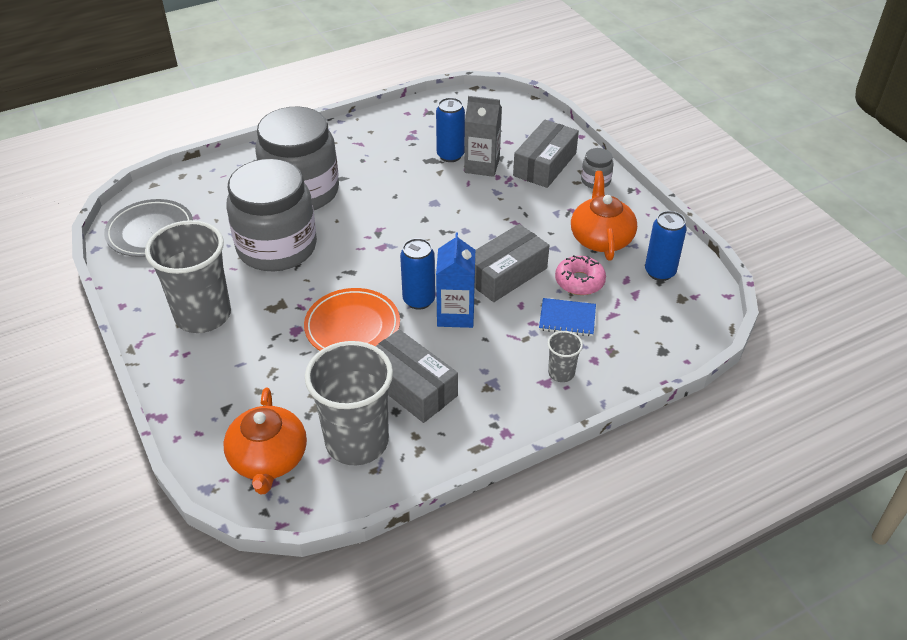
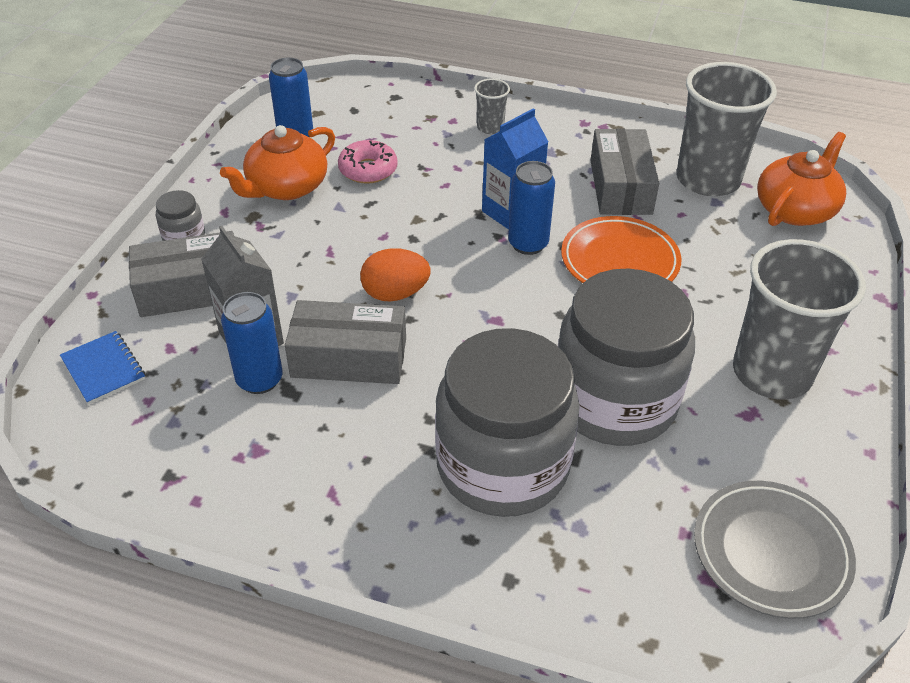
camera: 135 degrees left, 0 degrees up
grey box [475,224,549,302] -> grey box moved to [285,300,406,384]
blue notebook [539,298,596,336] -> blue notebook moved to [60,331,145,405]
none -> orange egg [360,248,431,302]

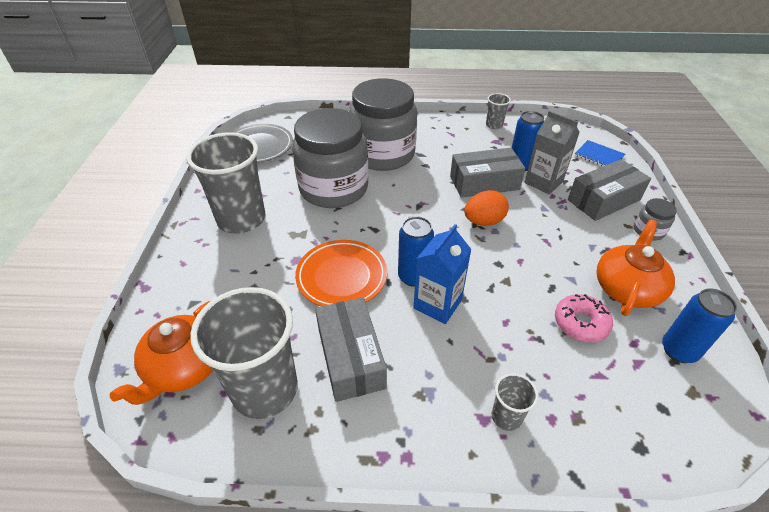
camera: 165 degrees right, 0 degrees up
none -> grey cup [486,93,511,129]

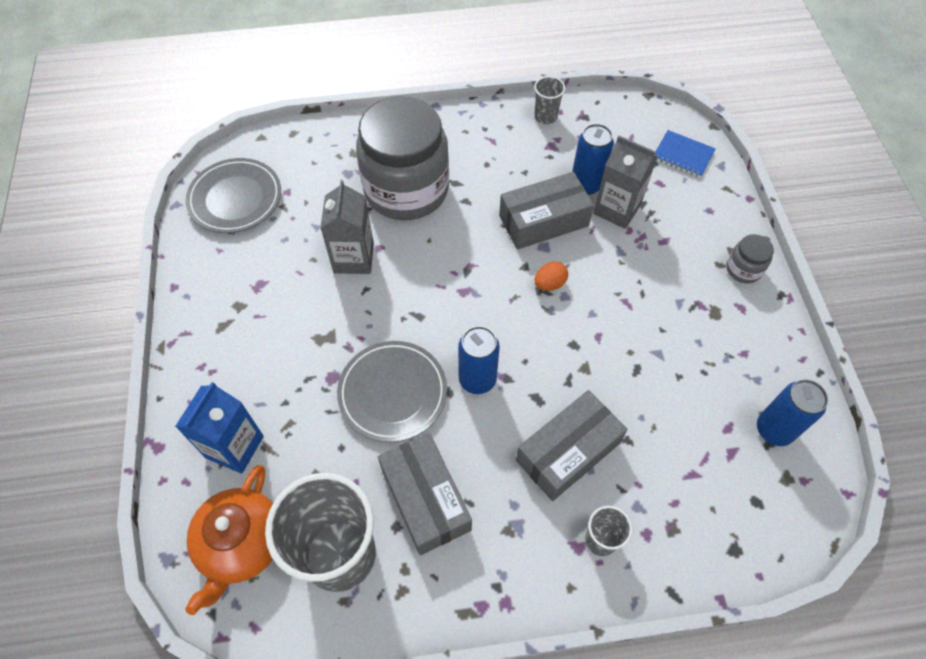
camera: 10 degrees left, 15 degrees up
grey cup [186,132,266,234] -> none
grey jar [292,108,369,208] -> grey carton [320,180,374,274]
orange plate [295,240,387,306] -> grey plate [337,341,447,442]
blue carton [413,224,472,324] -> blue carton moved to [175,382,264,474]
orange egg [464,190,509,226] -> orange egg [534,261,568,291], size x0.64
pink donut [555,294,613,342] -> none
grey box [568,159,651,221] -> grey box moved to [516,390,627,501]
orange teapot [596,220,675,316] -> none

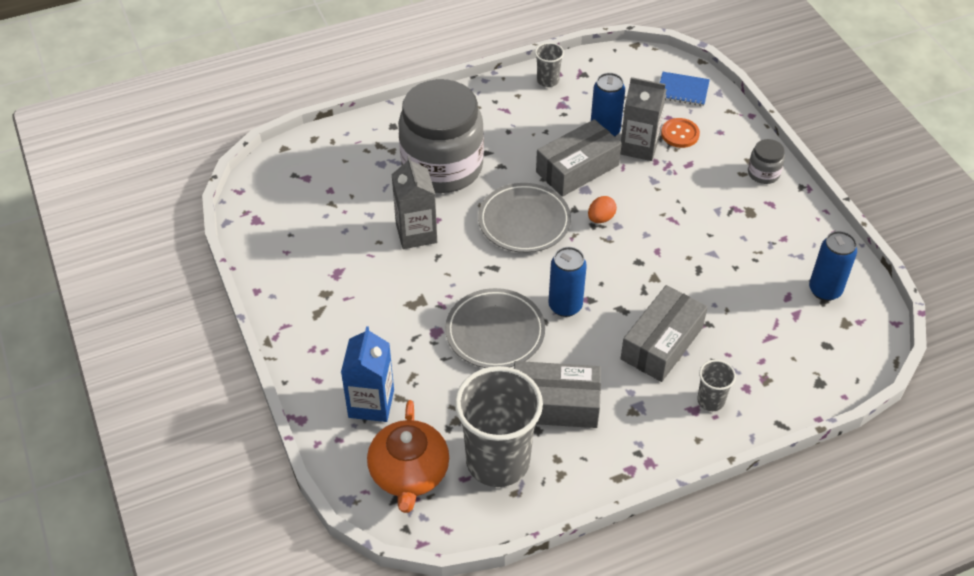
camera: 15 degrees left, 10 degrees down
grey plate [186,158,281,233] -> grey plate moved to [478,183,571,253]
grey box [378,433,472,555] -> grey box turned 45 degrees counterclockwise [514,361,601,428]
none -> orange button [661,118,700,148]

